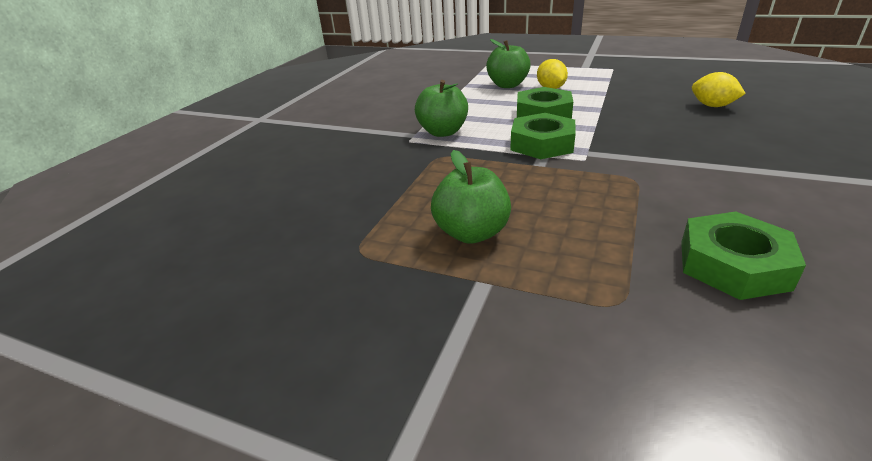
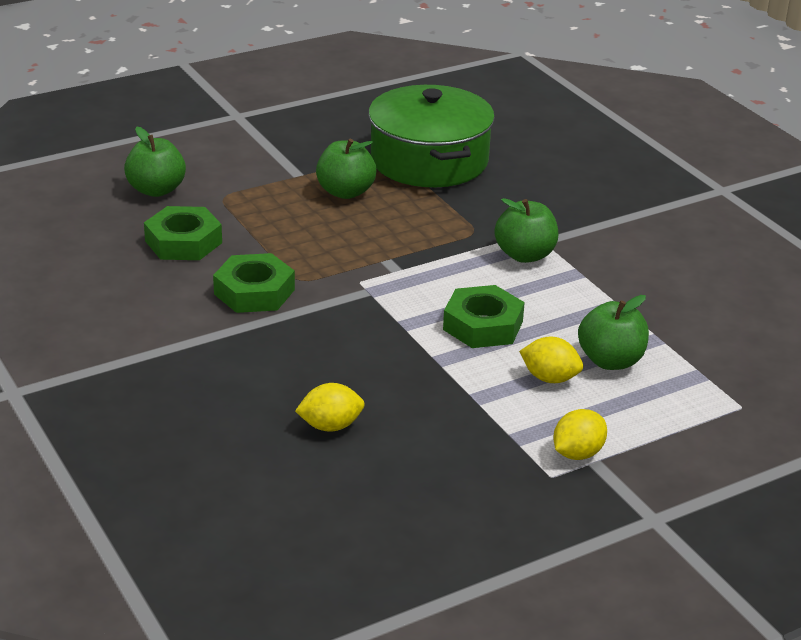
camera: 125 degrees right, 0 degrees up
green nut [510,113,576,159] -> green nut moved to [213,253,295,313]
none -> green apple [124,127,186,197]
none -> green pot [368,85,495,187]
none -> yellow lemon [553,409,607,460]

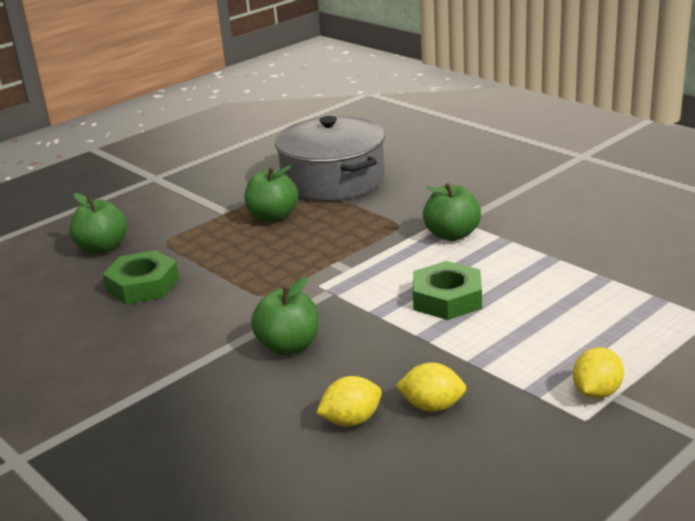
camera: 10 degrees left, 5 degrees down
green nut [213,253,295,313] -> none
green pot [368,85,495,187] -> grey pot [275,116,385,201]
yellow lemon [519,337,583,383] -> yellow lemon moved to [395,362,466,412]
green apple [578,295,649,370] -> green apple moved to [251,277,319,355]

